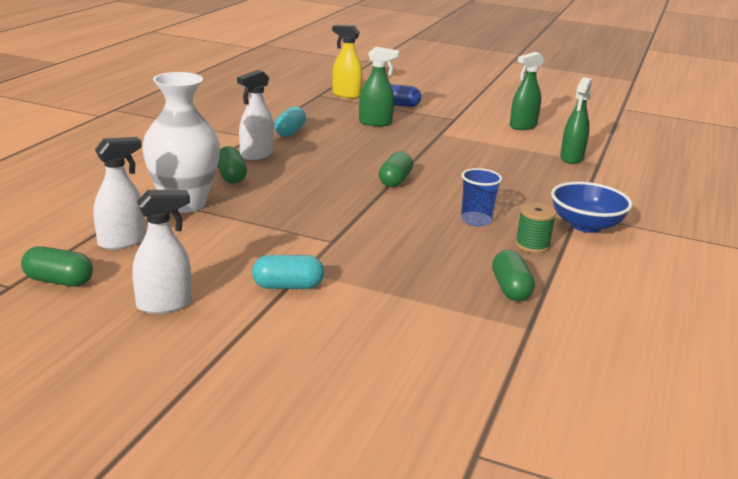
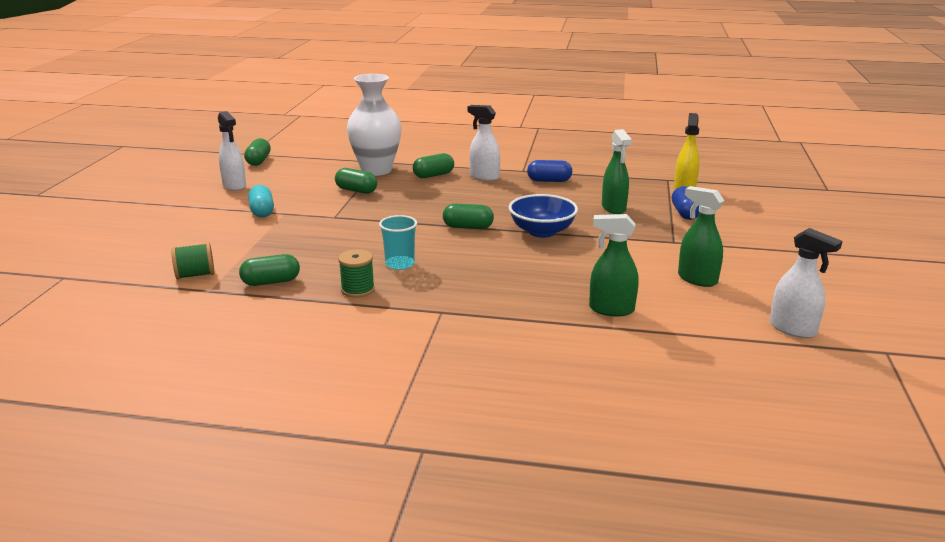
camera: 80 degrees right, 0 degrees up
white spray bottle [93,137,145,250] -> white spray bottle moved to [770,228,842,338]
turquoise capsule [274,106,306,137] -> blue capsule [527,160,572,182]
blue cup [461,168,502,226] -> turquoise cup [379,215,417,270]
blue bowl [551,182,632,233] -> blue bowl moved to [509,194,578,238]
none -> green spool [171,243,215,280]
none -> green capsule [335,168,377,194]

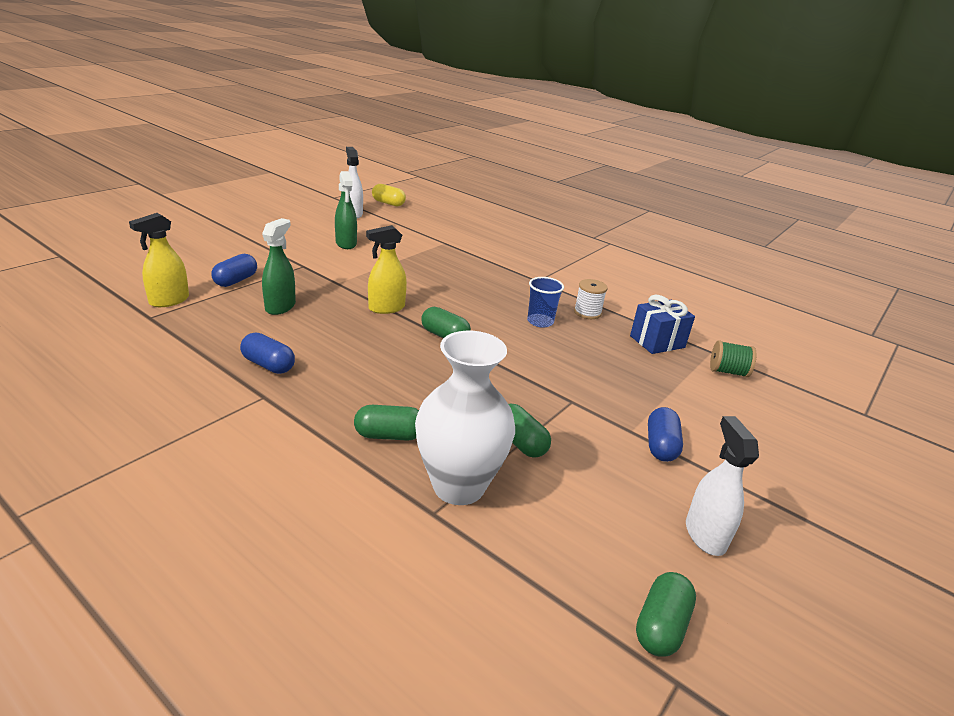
camera: 155 degrees left, 5 degrees up
green capsule [239,254,300,286] -> blue gift [630,295,695,354]
turquoise capsule [248,185,274,217] -> blue capsule [648,407,683,462]
green spool [338,249,375,298] -> white spool [574,279,608,319]
turquoise cup [379,215,417,270] -> blue cup [527,277,564,328]
white spray bottle [467,105,500,181] -> none
blue bowl [509,194,578,238] -> yellow spray bottle [366,225,407,314]
green spray bottle [589,214,639,316] -> none
none -> yellow capsule [372,184,406,206]

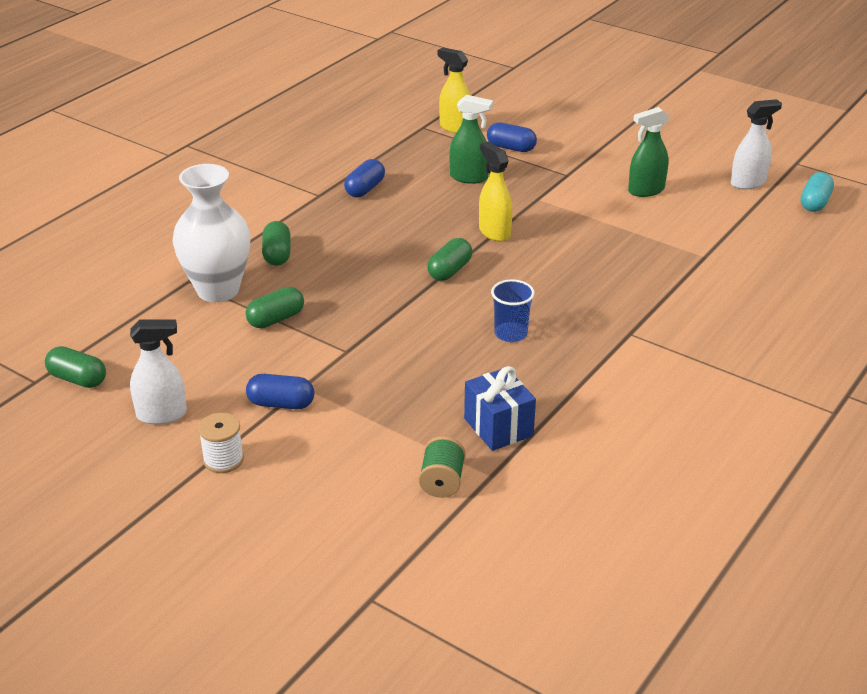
camera: 90 degrees right, 5 degrees up
yellow capsule [372,184,406,206] -> turquoise capsule [801,172,834,212]
white spool [574,279,608,319] -> white spool moved to [198,413,244,473]

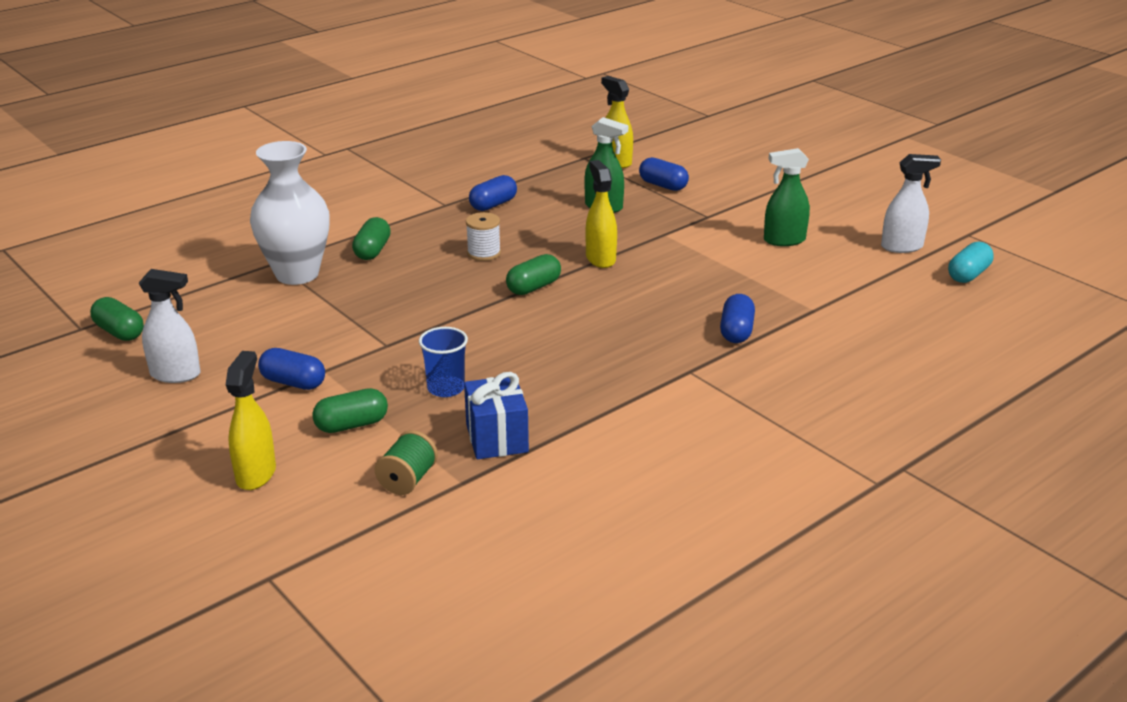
camera: 15 degrees right, 5 degrees down
white spool [198,413,244,473] -> white spool moved to [466,212,501,261]
green capsule [246,287,304,328] -> green capsule moved to [312,388,388,433]
blue cup [491,279,535,342] -> blue cup moved to [419,327,468,397]
none -> yellow spray bottle [226,351,276,490]
none -> blue capsule [720,294,755,343]

